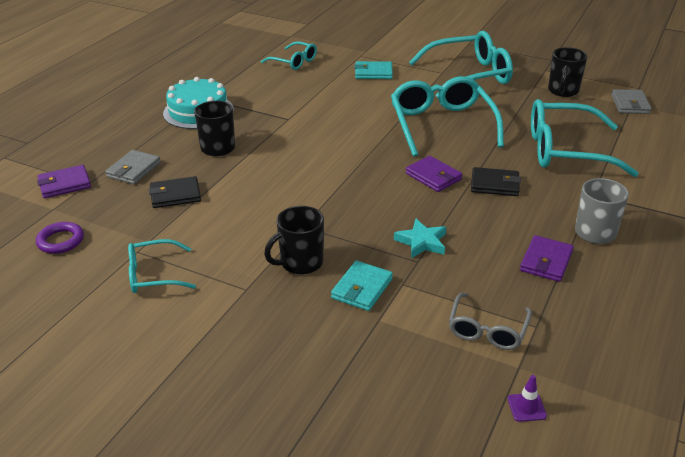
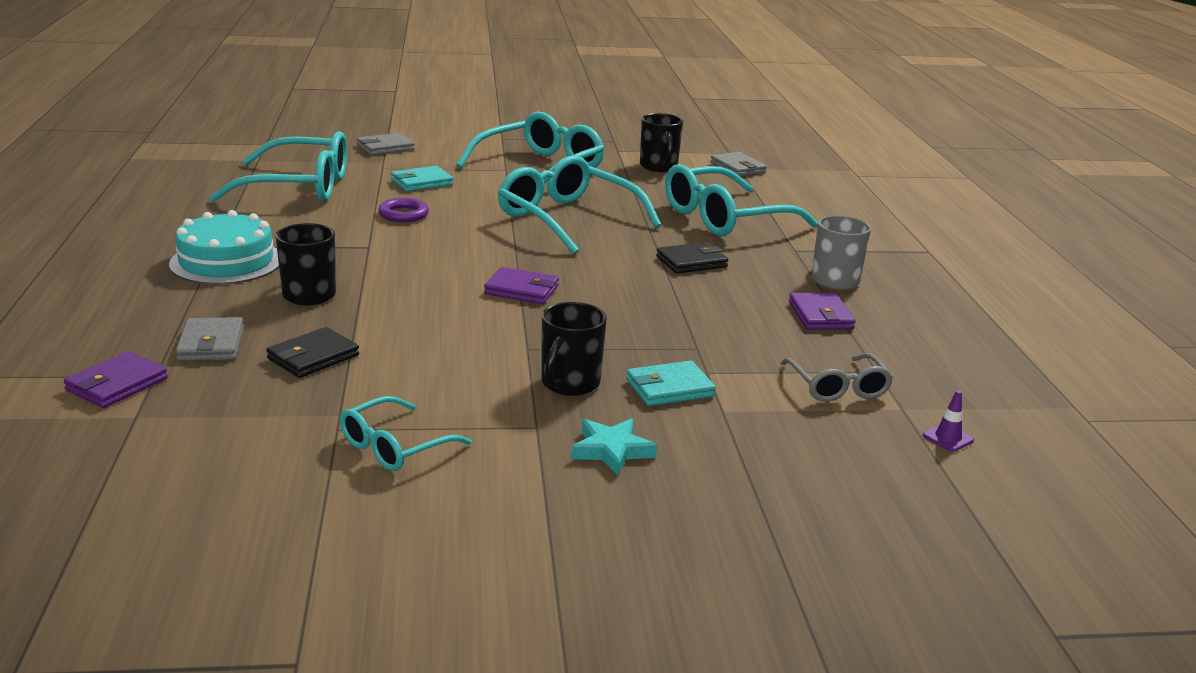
camera: 35 degrees left, 10 degrees down
purple ring [36,222,84,254] -> purple ring moved to [378,198,429,222]
turquoise glasses [261,41,317,70] -> turquoise glasses [209,131,347,202], size x1.86
turquoise wallet [331,261,393,311] -> turquoise wallet turned 75 degrees clockwise [626,361,716,406]
turquoise star [394,219,446,258] -> turquoise star moved to [571,418,657,476]
purple wallet [406,156,462,192] -> purple wallet moved to [484,267,559,304]
none -> grey wallet [357,133,415,155]

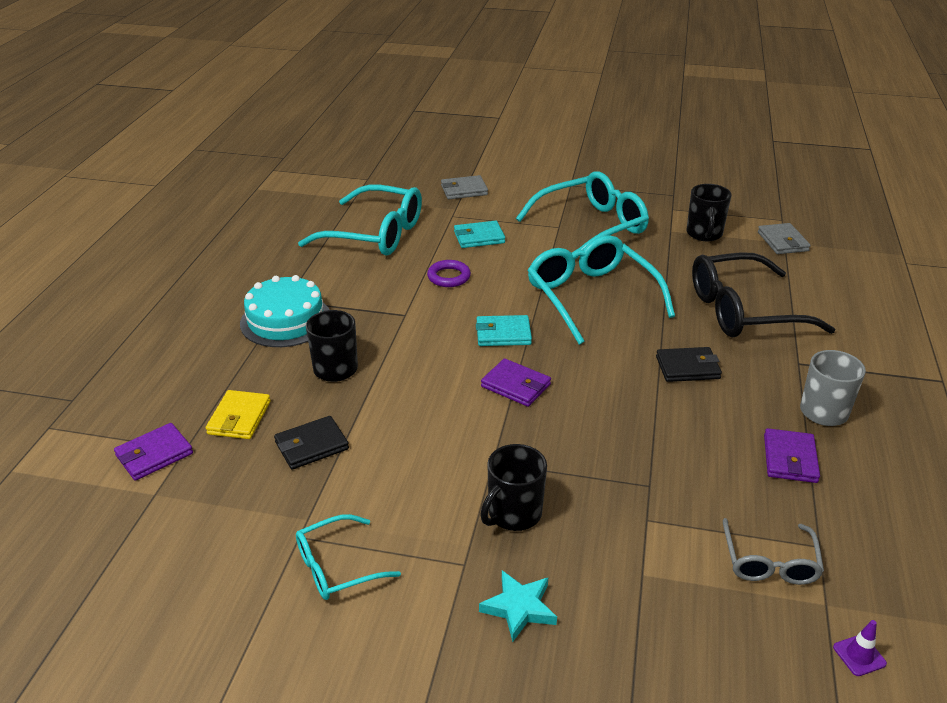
camera: 20 degrees right, 10 degrees up
grey wallet [175,317,244,361] -> yellow wallet [206,390,271,439]
turquoise wallet [626,361,716,406] -> turquoise wallet moved to [476,315,532,346]
turquoise glasses [665,164,818,236] -> black glasses [692,252,835,337]

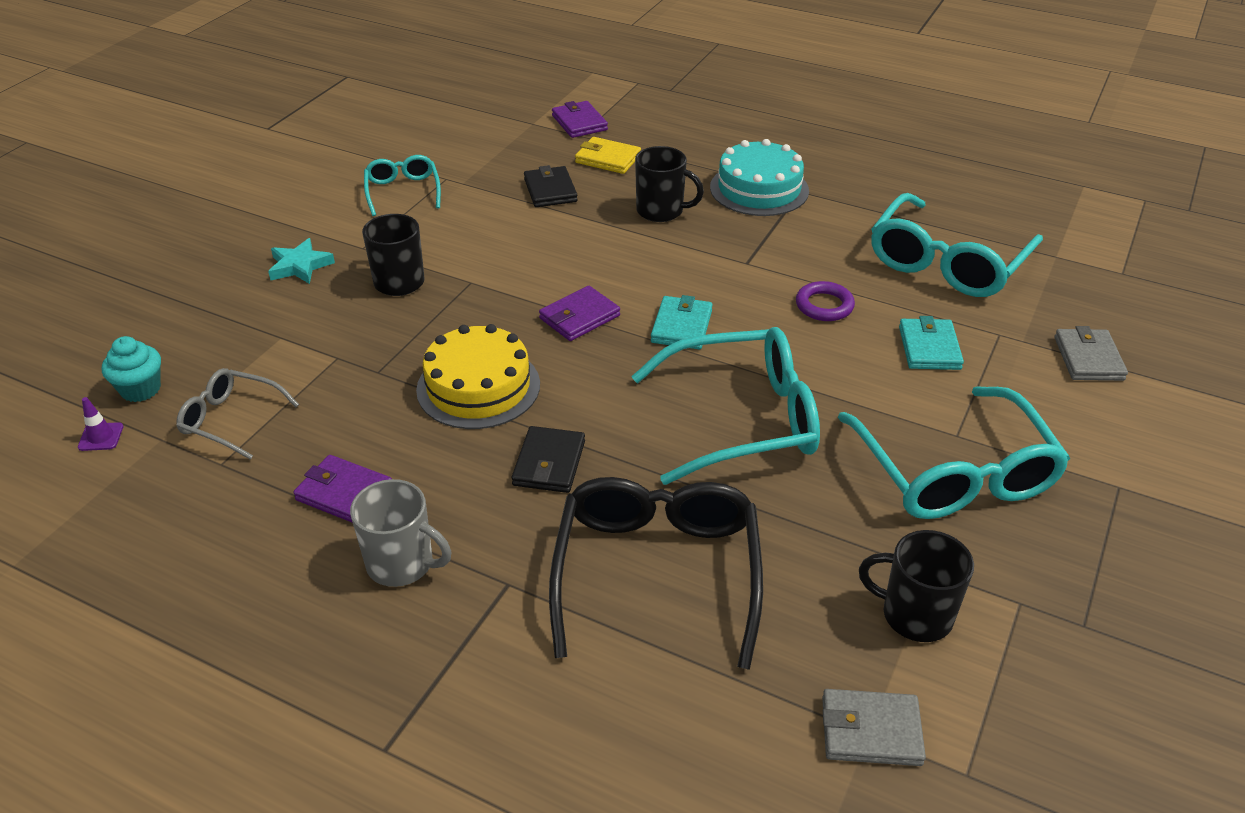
camera: 105 degrees right, 5 degrees up
none -> turquoise cupcake [102,336,161,402]
none -> yellow cake [416,324,540,429]

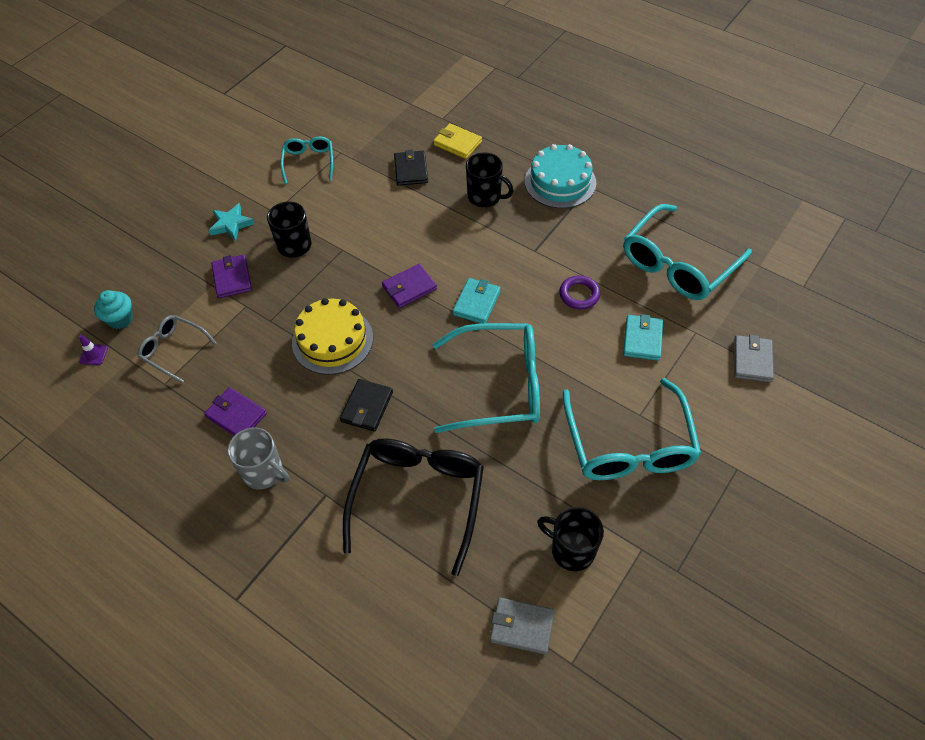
camera: 10 degrees right, 15 degrees up
purple wallet [552,101,608,138] -> purple wallet moved to [211,255,252,298]

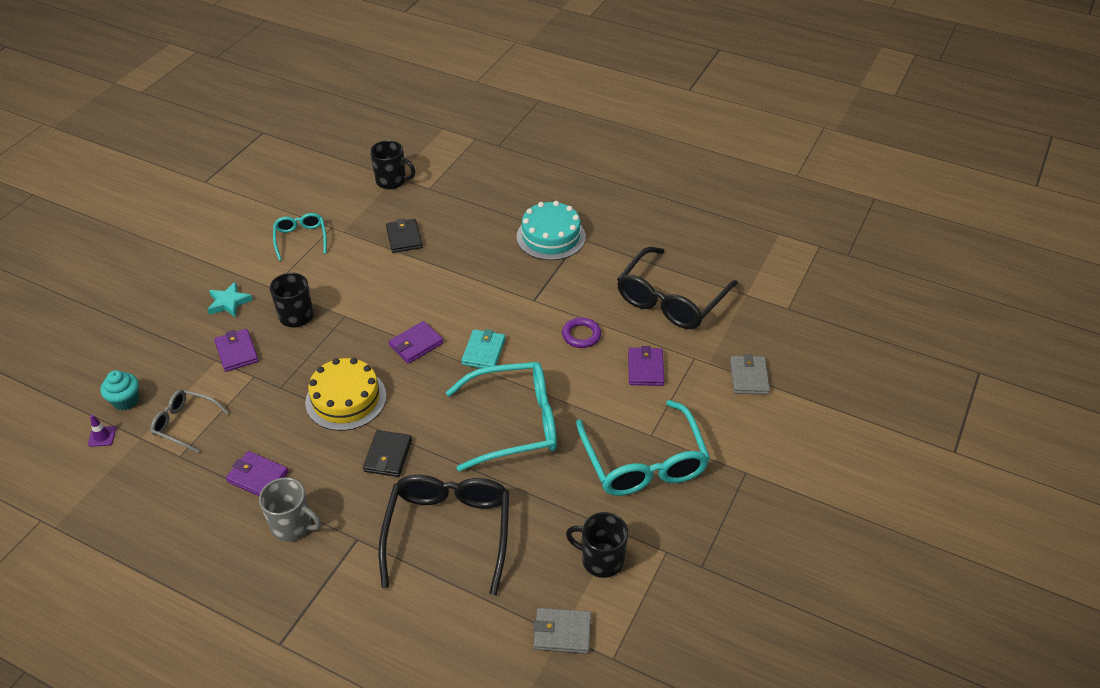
camera: 10 degrees left, 10 degrees down
yellow wallet [433,123,482,159] -> none
black mug [466,152,513,207] -> black mug moved to [370,140,415,189]
turquoise wallet [623,314,663,361] -> purple wallet [628,346,664,386]
turquoise glasses [624,204,752,300] -> black glasses [617,247,738,329]

